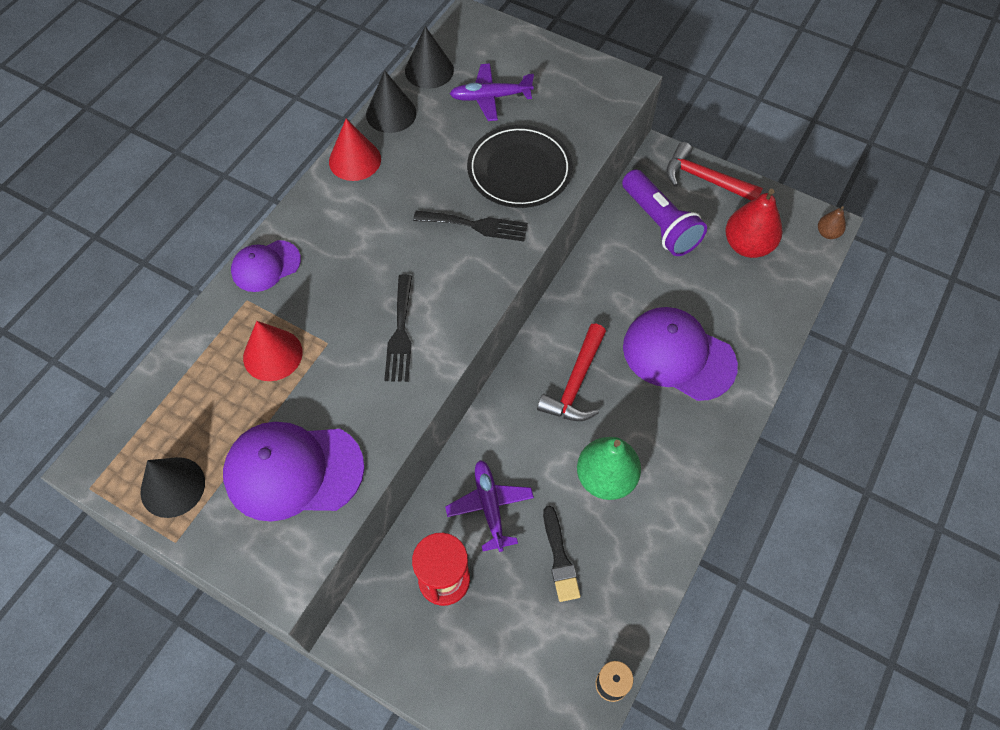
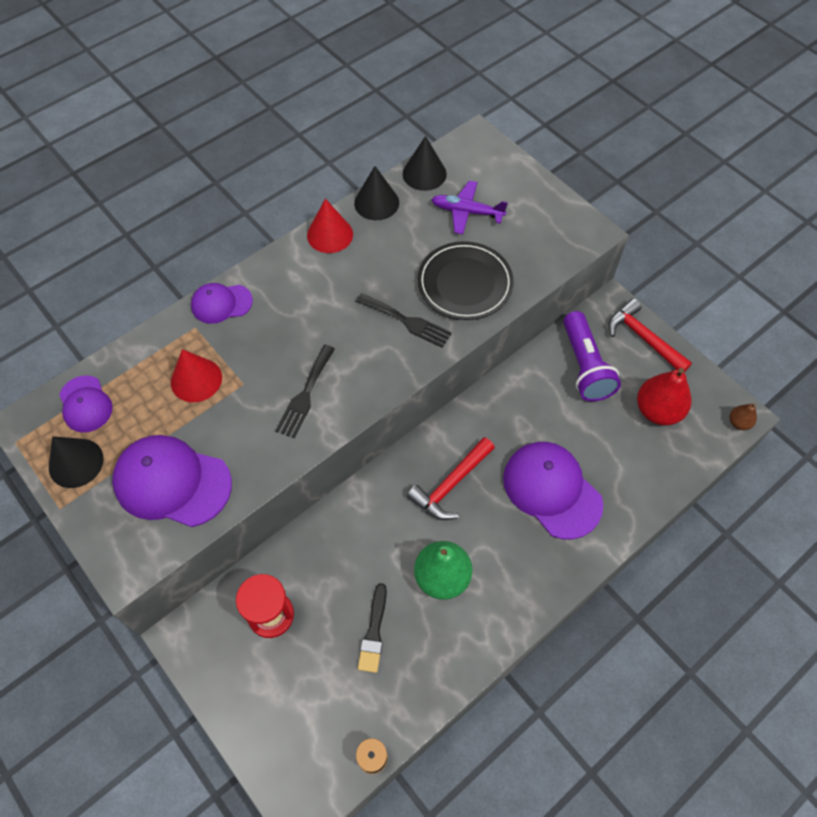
camera: 20 degrees right, 0 degrees up
purple plane [445,460,534,552] -> none
none -> purple cap [59,375,113,433]

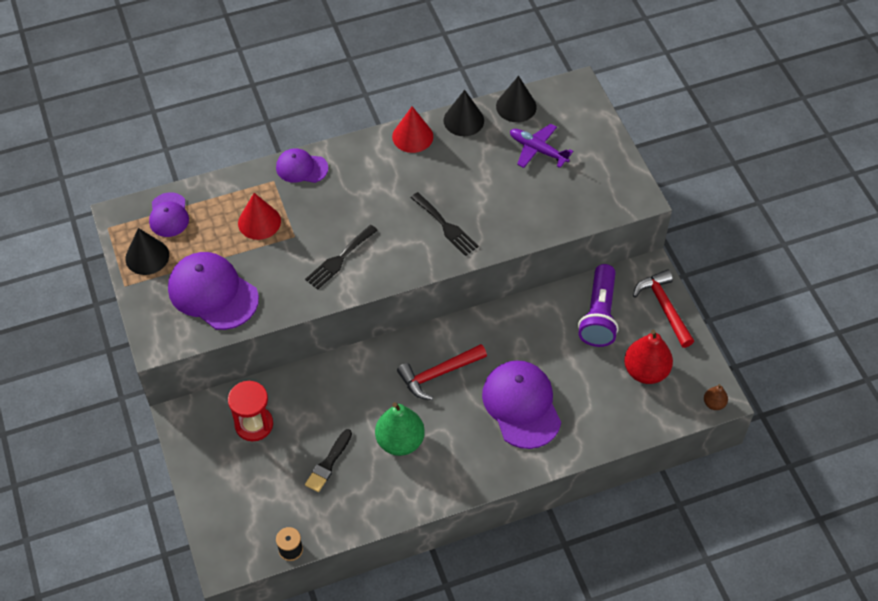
camera: 20 degrees right, 5 degrees down
black plate [417,241,514,320] -> none

